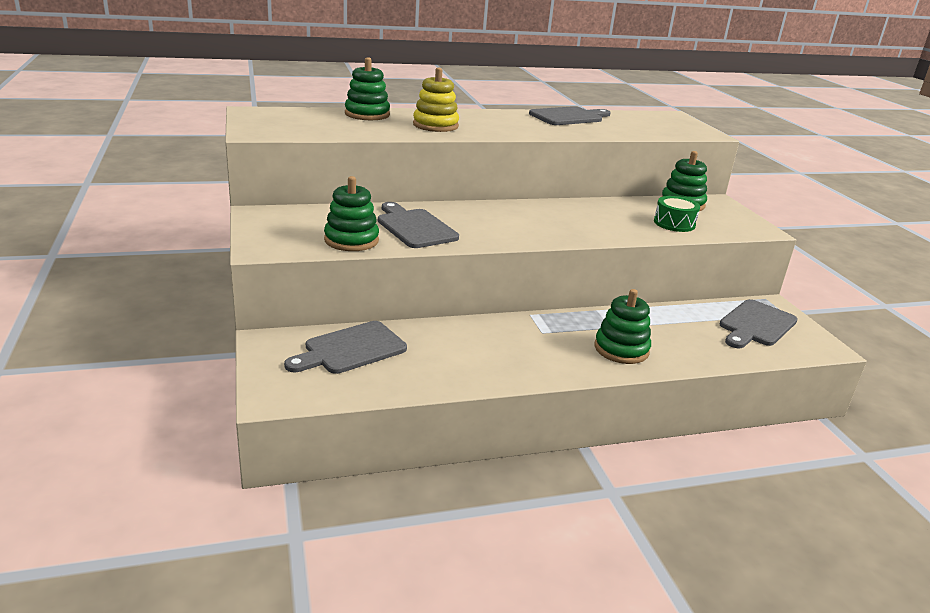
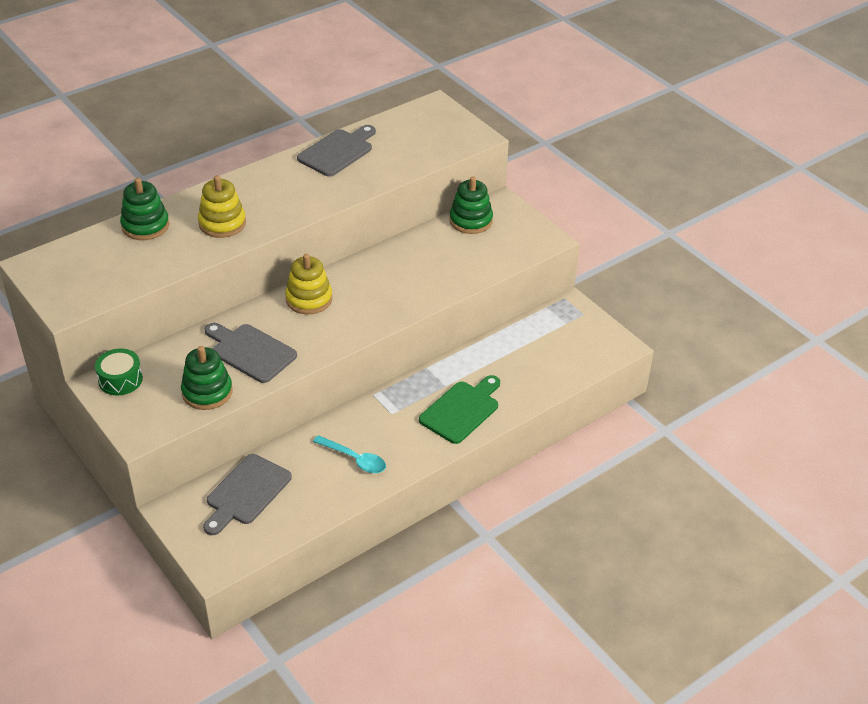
camera: 20 degrees left, 15 degrees up
green stacking toy [595,289,651,364] -> green cutting board [419,375,500,444]
green drum [654,196,700,232] -> green drum moved to [95,348,143,396]
grey cutting board [720,299,798,348] -> none
none -> yellow stacking toy [285,254,332,314]
none -> turquoise spoon [313,435,386,473]

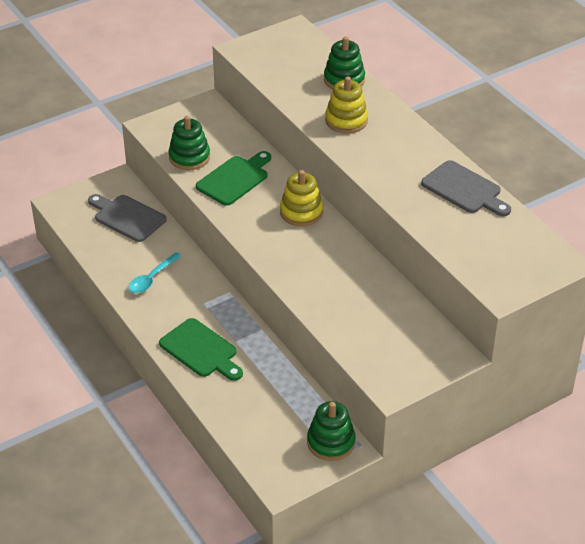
camera: 95 degrees right, 0 degrees up
green drum [95,348,143,396] -> none
grey cutting board [205,323,297,383] -> green cutting board [196,151,271,206]
green stacking toy [449,176,493,234] -> green stacking toy moved to [307,401,356,461]

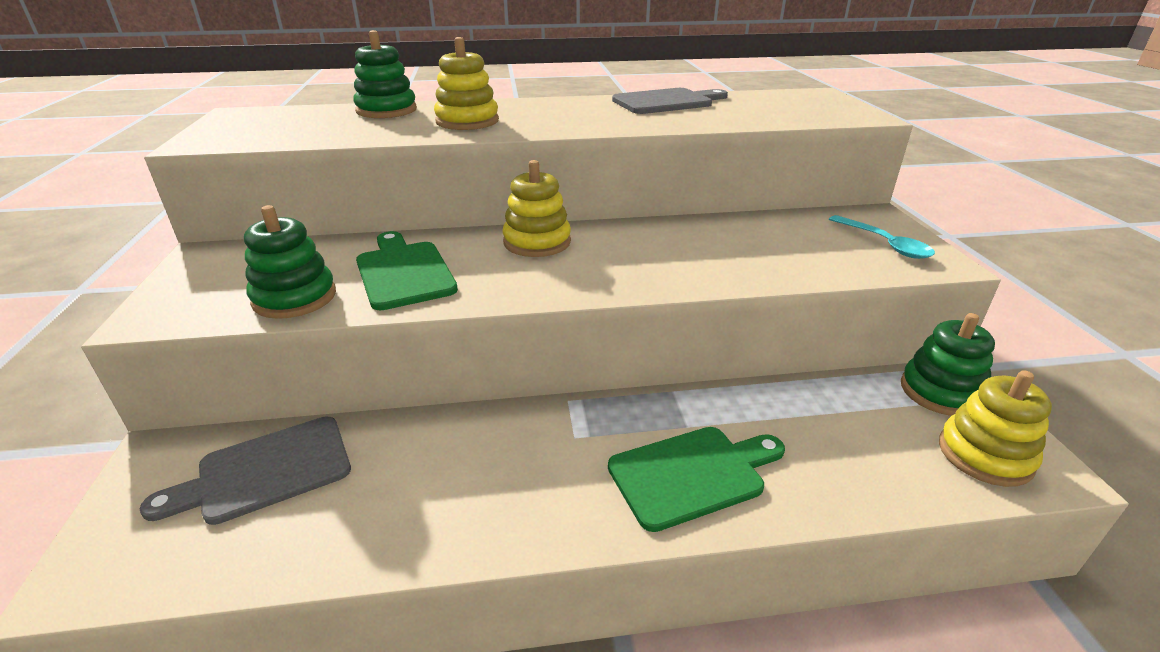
camera: 65 degrees left, 10 degrees down
turquoise spoon [128,252,182,293] -> turquoise spoon moved to [829,215,935,259]
none -> yellow stacking toy [939,370,1052,487]

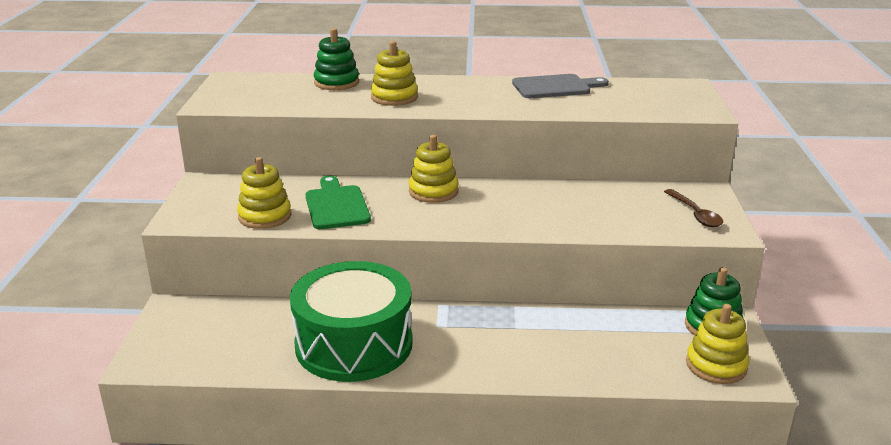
camera: 10 degrees right, 5 degrees down
grey cutting board [140,417,351,525] -> none
green stacking toy [244,205,336,319] -> yellow stacking toy [237,157,291,229]
green cutting board [608,427,785,532] -> none
turquoise spoon [829,215,935,259] -> brown spoon [664,189,723,227]
none -> green drum [290,261,413,382]

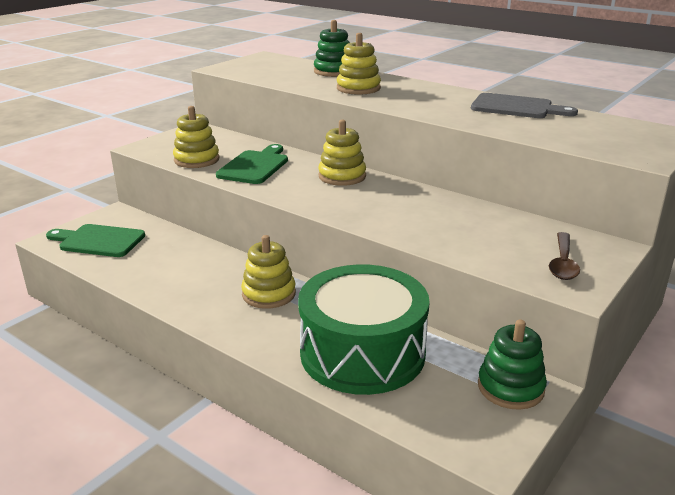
camera: 35 degrees right, 0 degrees up
green drum [290,261,413,382] -> green drum moved to [298,264,430,395]
yellow stacking toy [686,304,749,384] -> yellow stacking toy moved to [241,235,296,309]
none -> green cutting board [46,224,145,257]

